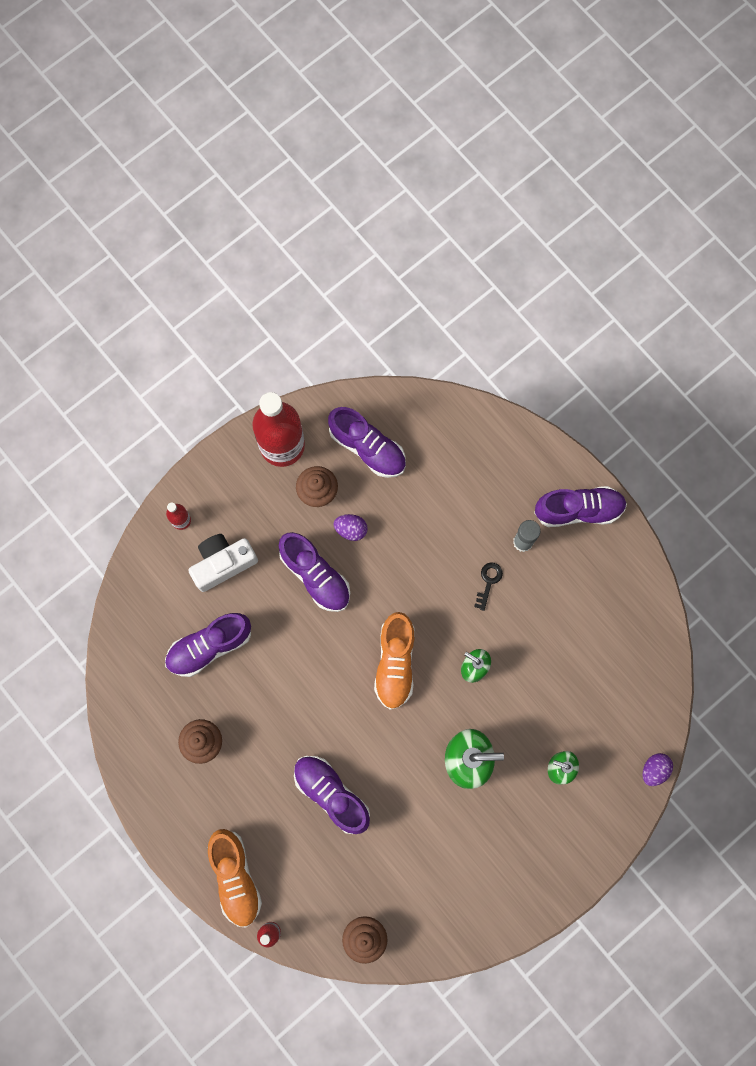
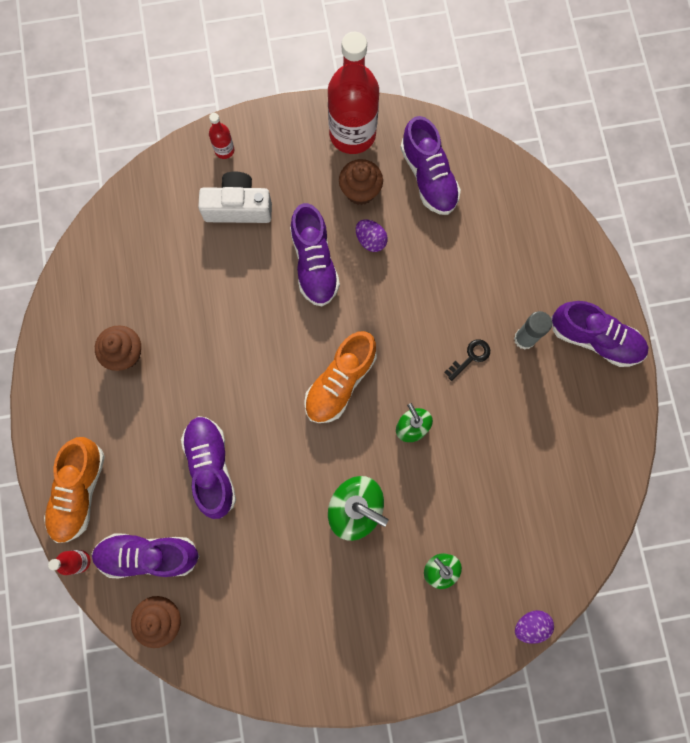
camera: 30 degrees right, 0 degrees up
purple shoe [165,613,251,677] -> purple shoe moved to [92,534,199,578]

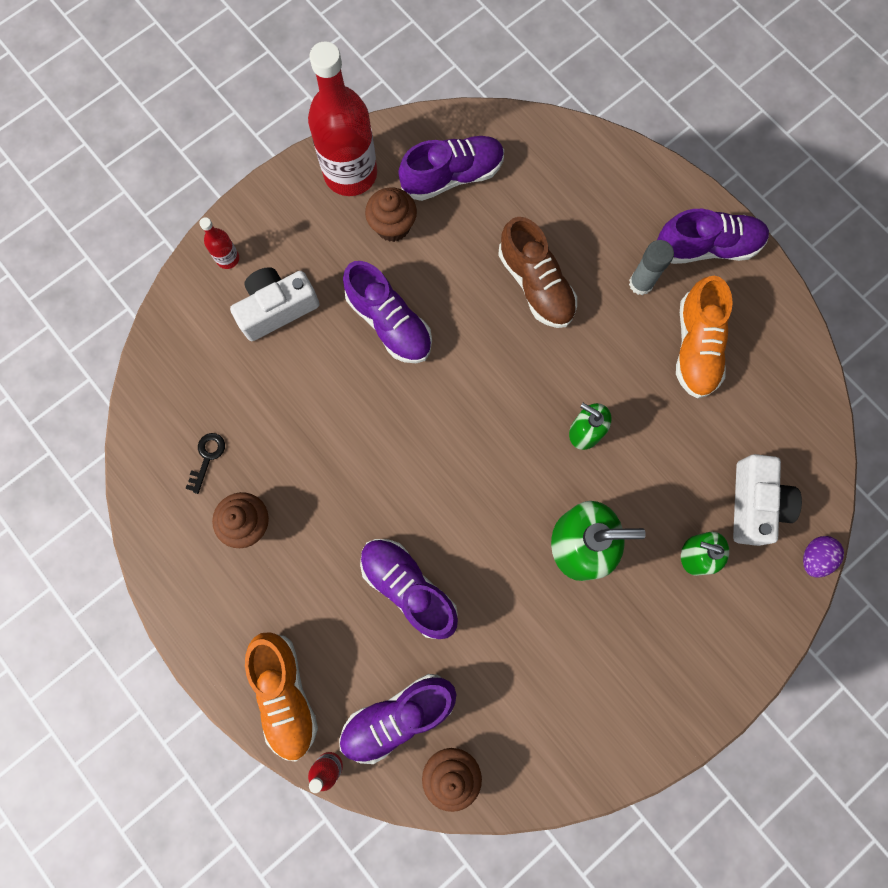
camera: 30 degrees left, 0 degrees up
orange shoe [304,331,377,423] -> orange shoe moved to [676,276,733,399]
purple egg [356,220,388,252] -> none
purple shoe [401,116,461,215] -> purple shoe turned 60 degrees counterclockwise [399,136,504,201]
black key [444,339,490,381] -> black key moved to [185,433,225,494]
none -> brown shoe [498,217,577,328]
none -> white camera [733,454,802,546]

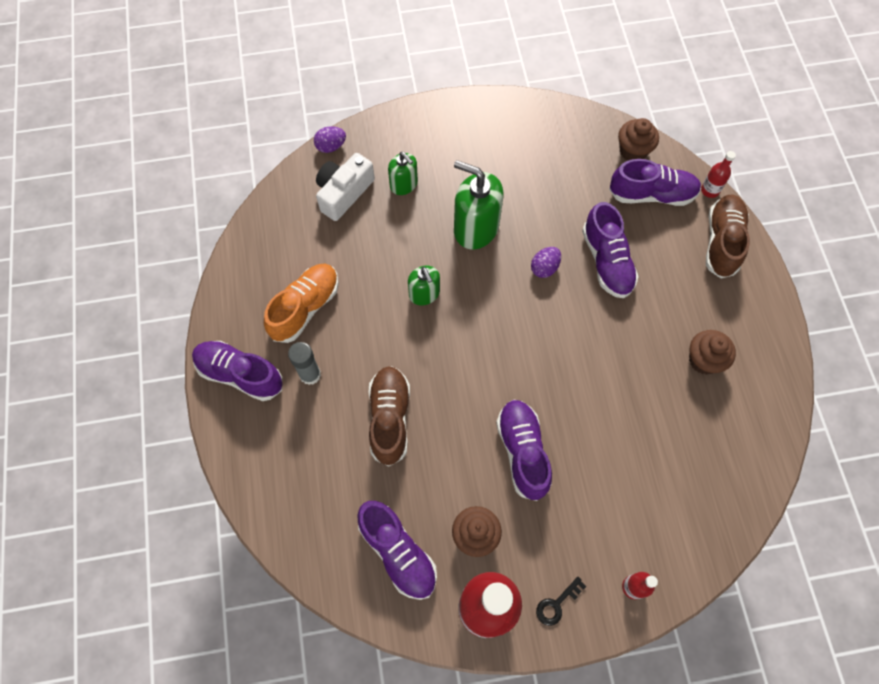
camera: 150 degrees left, 10 degrees down
black key [185,433,225,494] -> black key moved to [536,577,586,626]
white camera [230,267,320,341] -> none
orange shoe [245,632,318,762] -> brown shoe [706,195,750,278]
purple shoe [399,136,504,201] -> purple shoe turned 135 degrees counterclockwise [357,501,437,600]
none -> purple egg [531,247,561,278]

